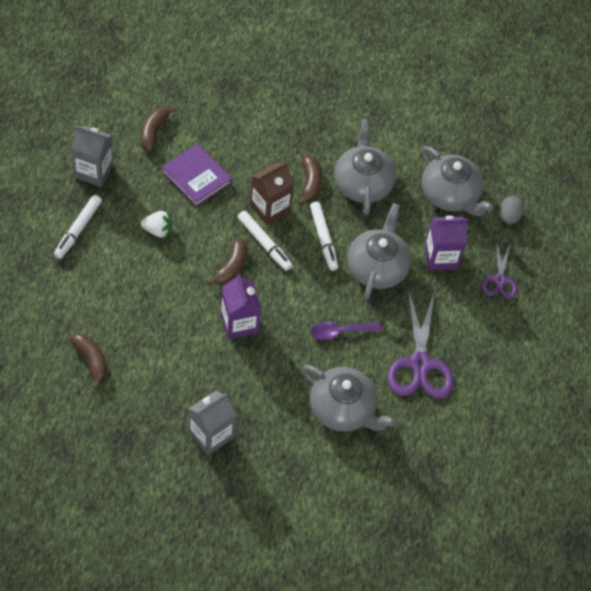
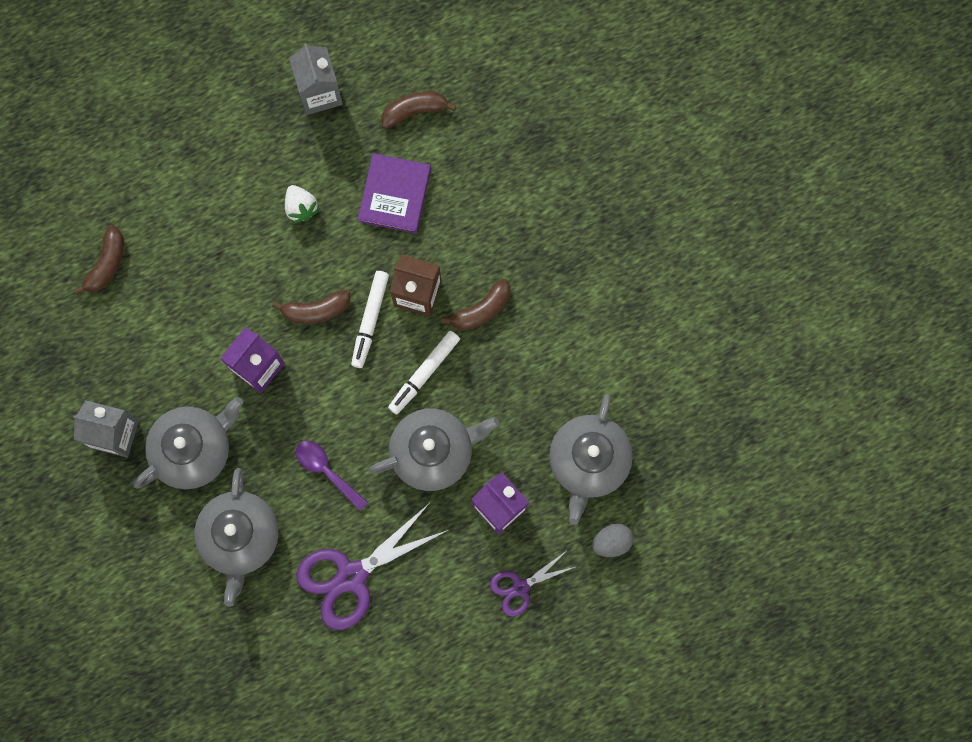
camera: 60 degrees right, 20 degrees up
white marker [54,195,102,259] -> none
grey teapot [334,119,396,215] -> grey teapot moved to [134,397,243,489]

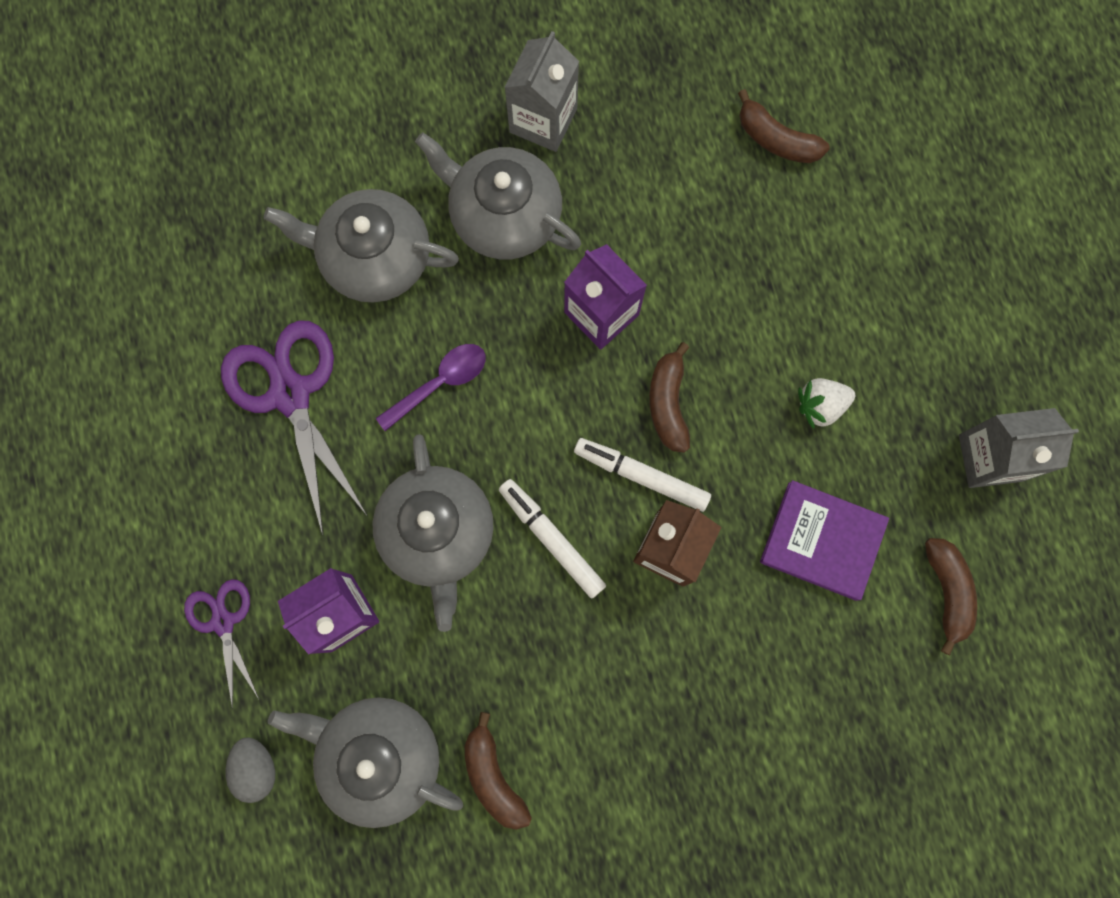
camera: 100 degrees right, 0 degrees up
grey teapot [134,397,243,489] -> grey teapot turned 150 degrees clockwise [415,132,581,259]
brown banana [442,279,510,330] -> brown banana moved to [465,712,532,830]

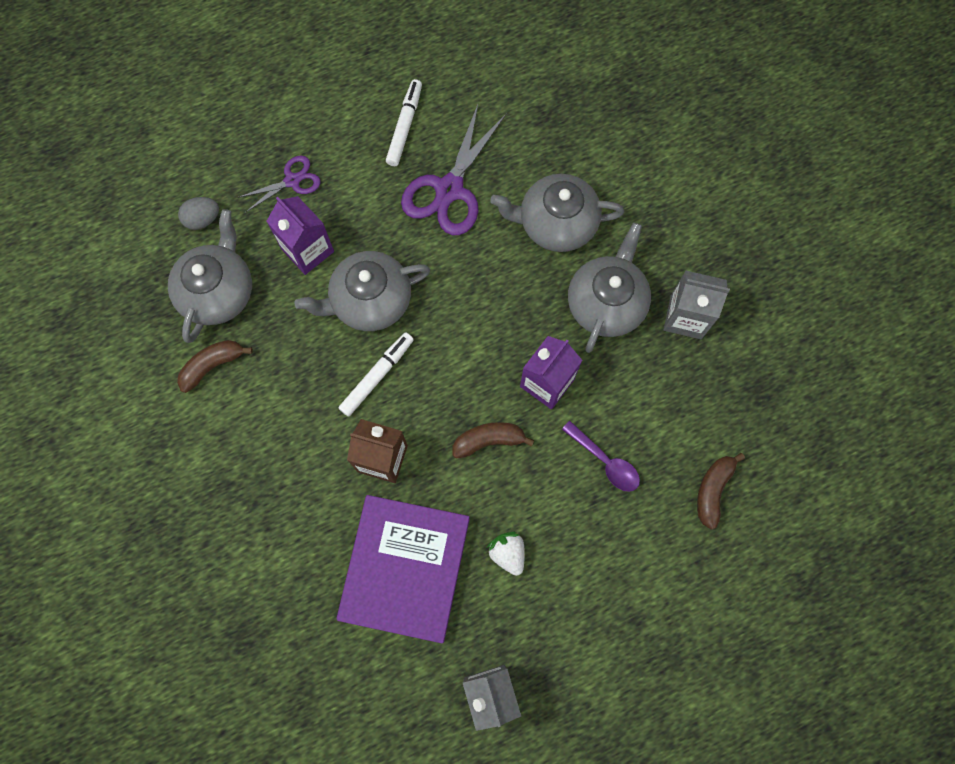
camera: 80 degrees right, 5 degrees down
purple scissors [221,320,367,535] -> purple scissors turned 150 degrees clockwise [401,105,506,235]
grey teapot [264,189,459,303] -> grey teapot turned 90 degrees counterclockwise [490,174,624,252]
purple spoon [376,344,486,431] -> purple spoon moved to [562,421,640,492]
white marker [574,438,711,512] -> white marker moved to [386,79,422,166]
purple book [760,480,889,601] -> purple book [337,495,470,643], size x1.62
brown banana [925,538,977,655] -> none

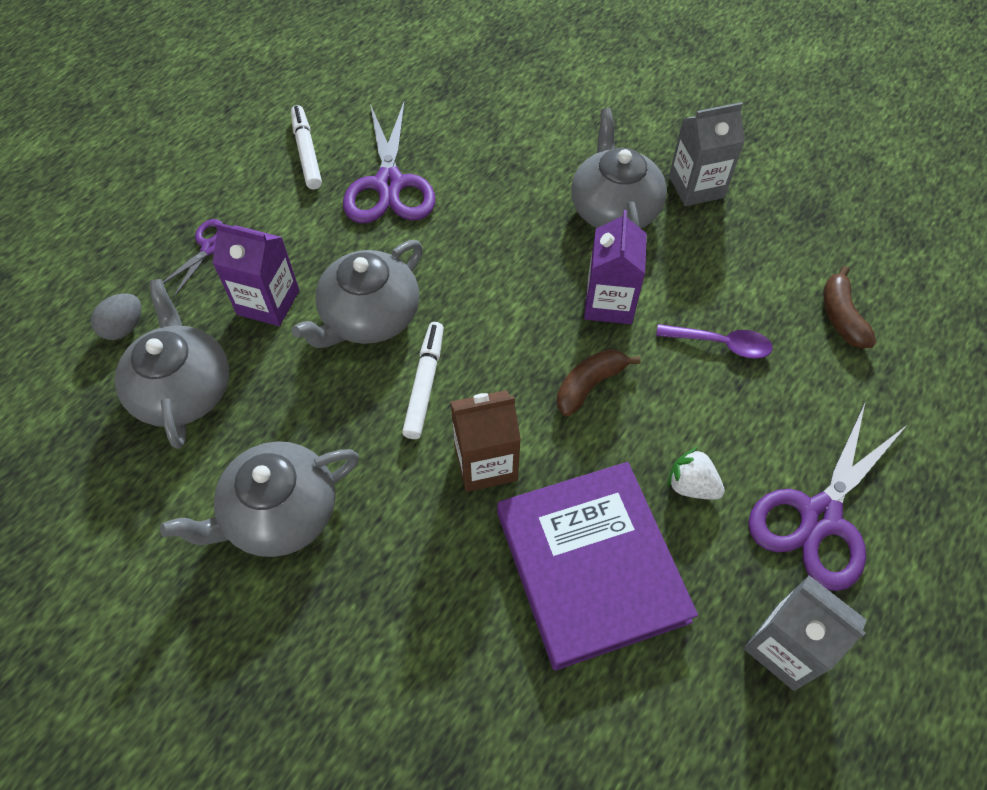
camera: 30 degrees left, 15 degrees down
brown banana [177,340,253,393] -> none
grey teapot [490,174,624,252] -> grey teapot moved to [160,441,359,557]
none -> purple scissors [748,403,907,591]

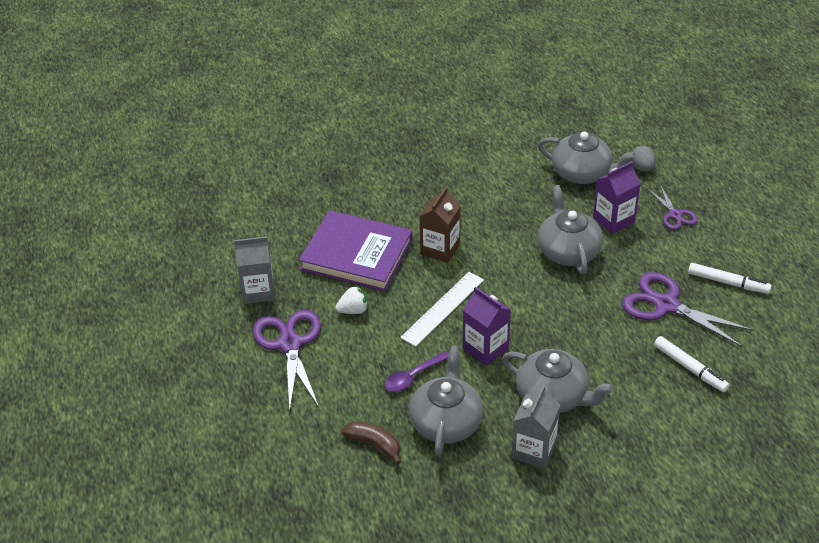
camera: 130 degrees right, 15 degrees down
grey teapot [160,441,359,557] -> grey teapot moved to [409,346,483,456]
white marker [402,322,444,439] -> white marker moved to [654,336,729,392]
brown banana [557,349,641,417] -> white ruler [400,272,484,347]

